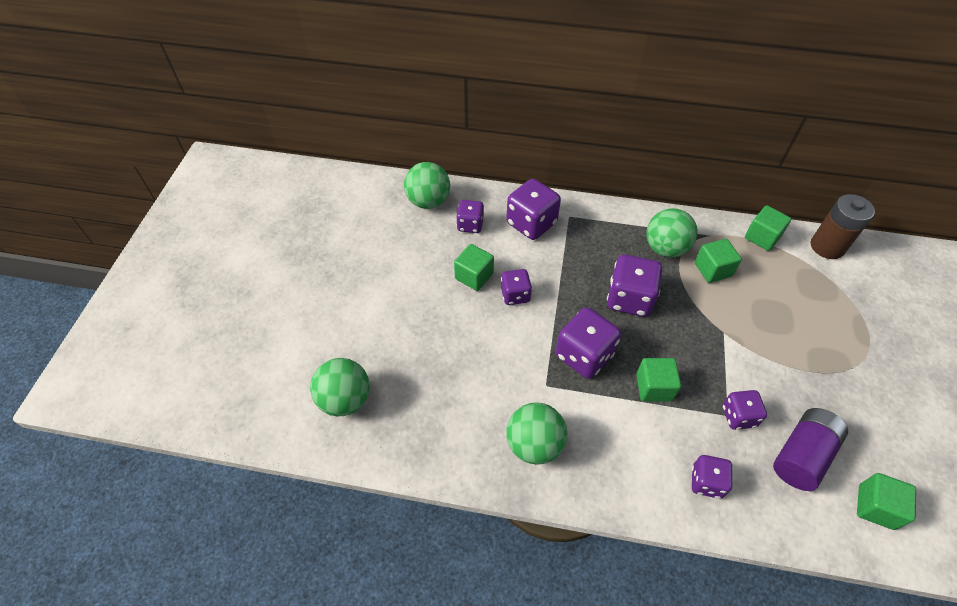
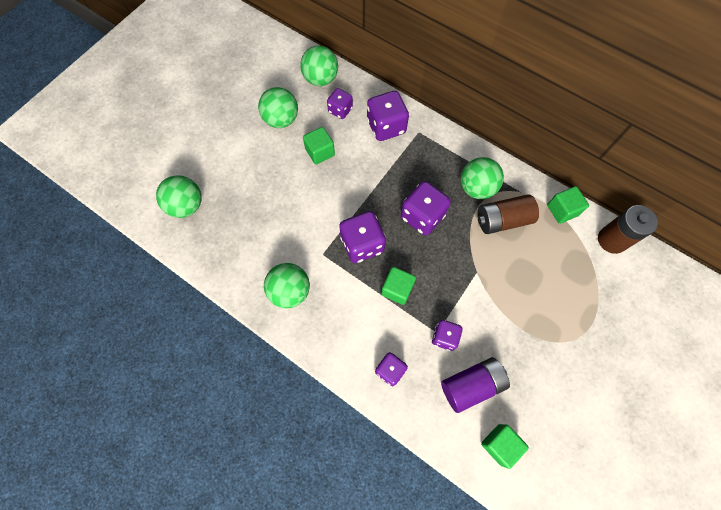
camera: 25 degrees right, 15 degrees up
purple dice [501,269,532,305] -> none
green cube [695,239,742,283] -> brown battery [478,194,539,234]
none -> green ball [258,87,298,128]

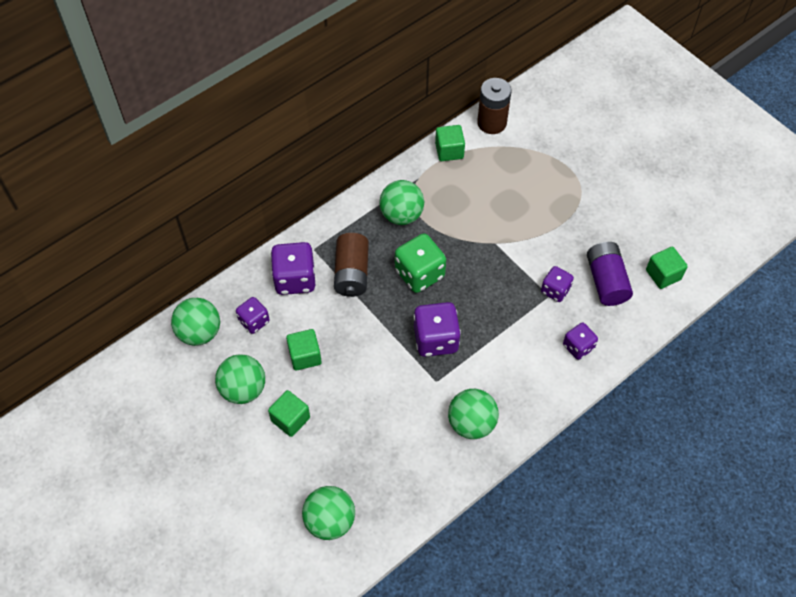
camera: 75 degrees left, 10 degrees down
green cube [381,267,416,305] -> green cube moved to [268,390,310,437]
purple dice [401,181,451,236] -> green dice [395,234,446,293]
brown battery [478,194,539,234] -> brown battery moved to [334,233,369,297]

